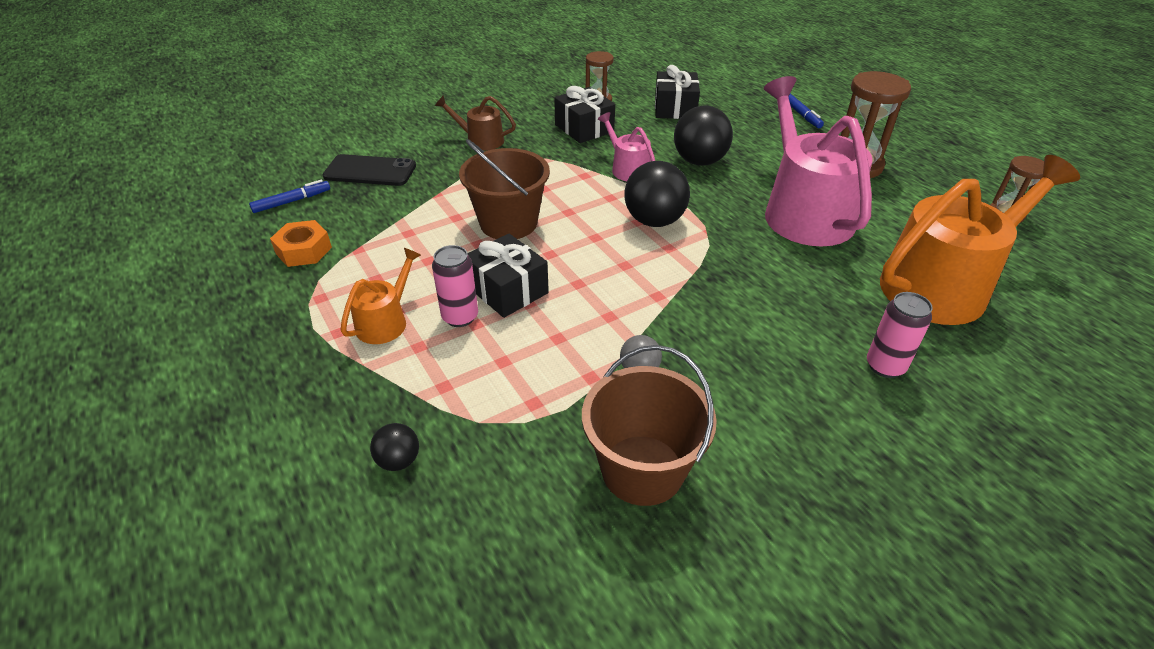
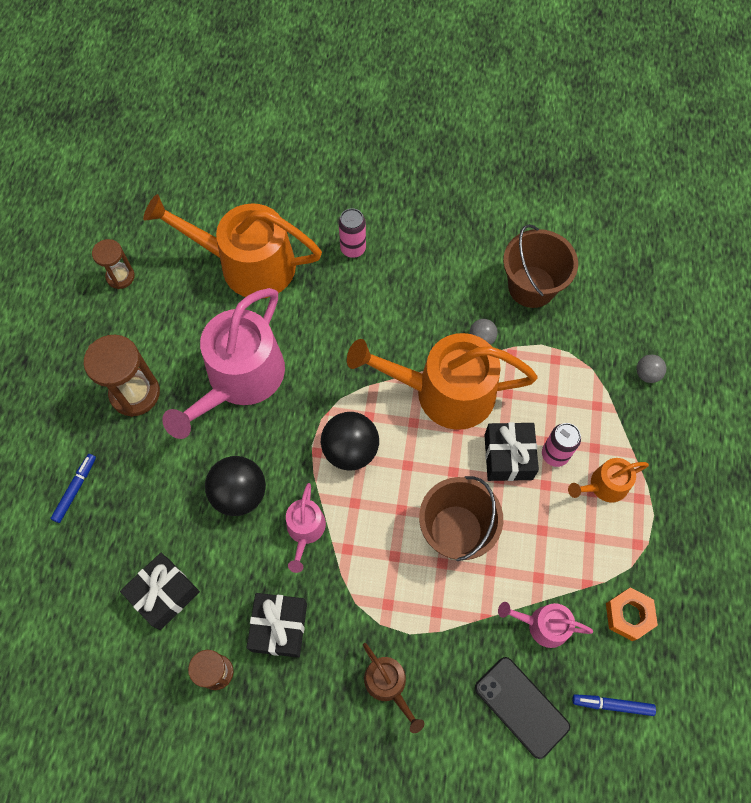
camera: 140 degrees left, 25 degrees up
black ball [370,423,419,471] -> grey ball [637,355,666,383]
none -> orange watering can [347,333,537,430]
none -> pink watering can [498,602,593,648]

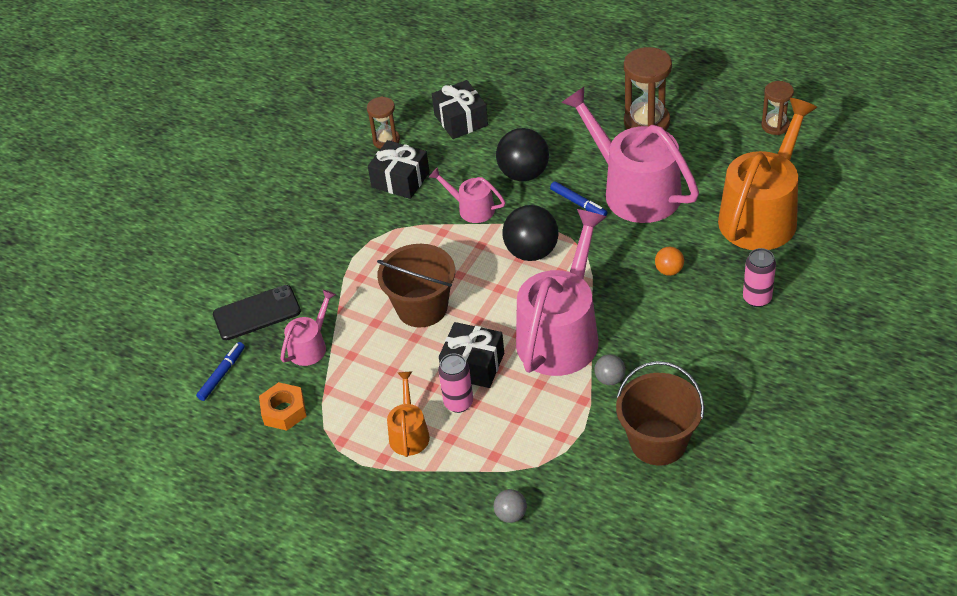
camera: 115 degrees right, 20 degrees down
blue marker [51,454,96,523] -> blue marker moved to [550,181,608,216]
orange watering can [347,333,537,430] -> pink watering can [516,209,607,376]
brown watering can [363,643,425,733] -> none
none -> orange ball [655,247,684,276]

